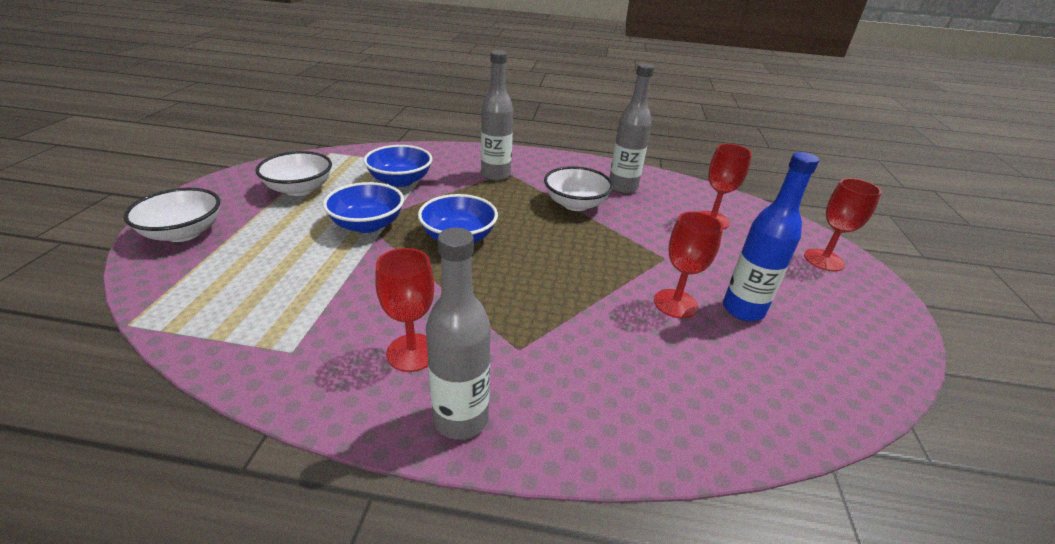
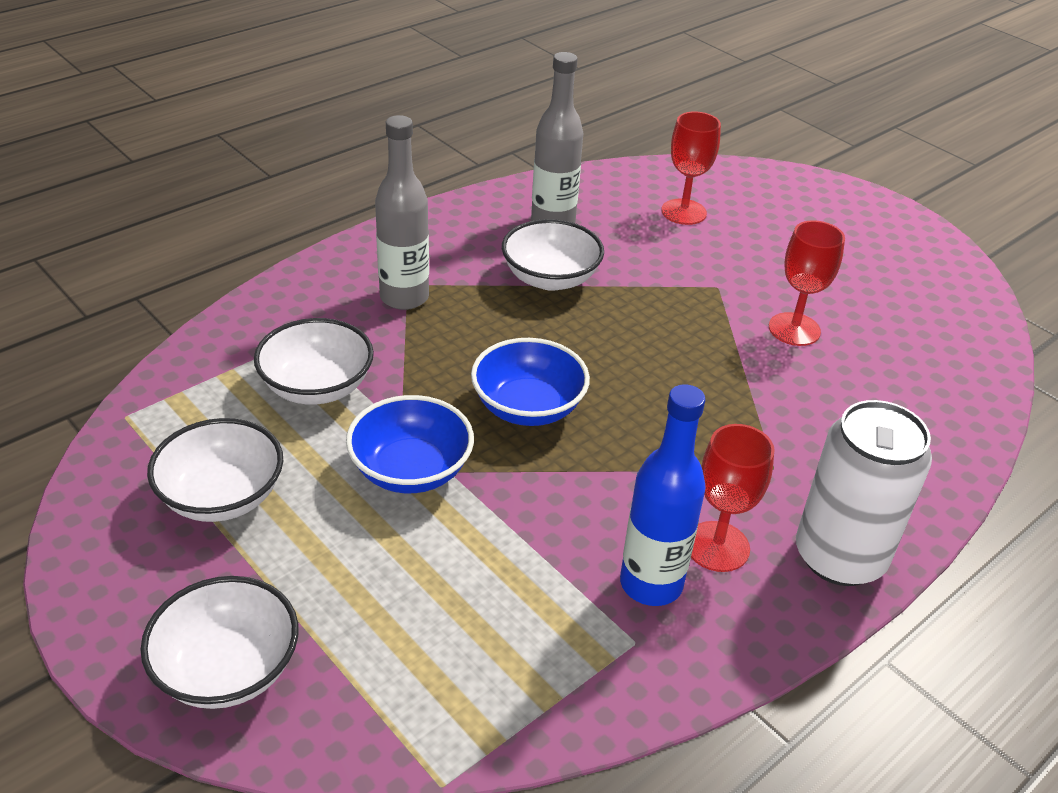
camera: 50 degrees left, 5 degrees up
blue bowl [363,145,432,187] -> white bowl [254,318,374,405]
grey bottle [426,228,491,440] -> white can [796,400,932,586]
blue bottle [723,152,819,321] -> blue bottle moved to [620,384,706,606]
red goblet [804,178,882,271] -> none

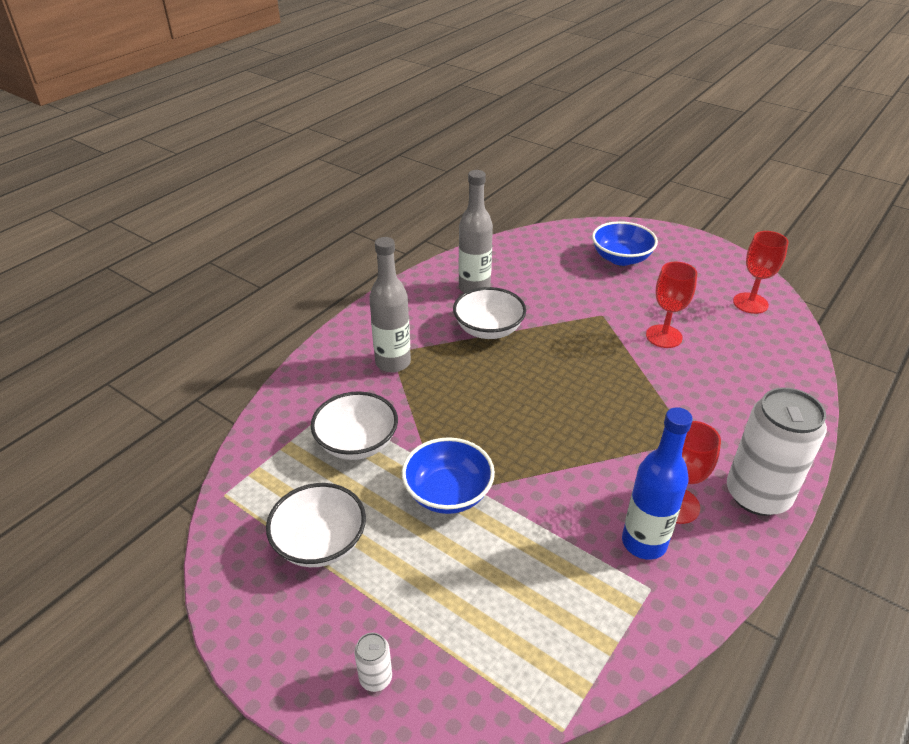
camera: 10 degrees left, 0 degrees up
white bowl [140,576,299,709] -> white can [354,633,392,692]
blue bowl [471,338,590,426] -> blue bowl moved to [592,221,658,266]
red goblet [661,112,721,225] -> red goblet moved to [733,231,788,314]

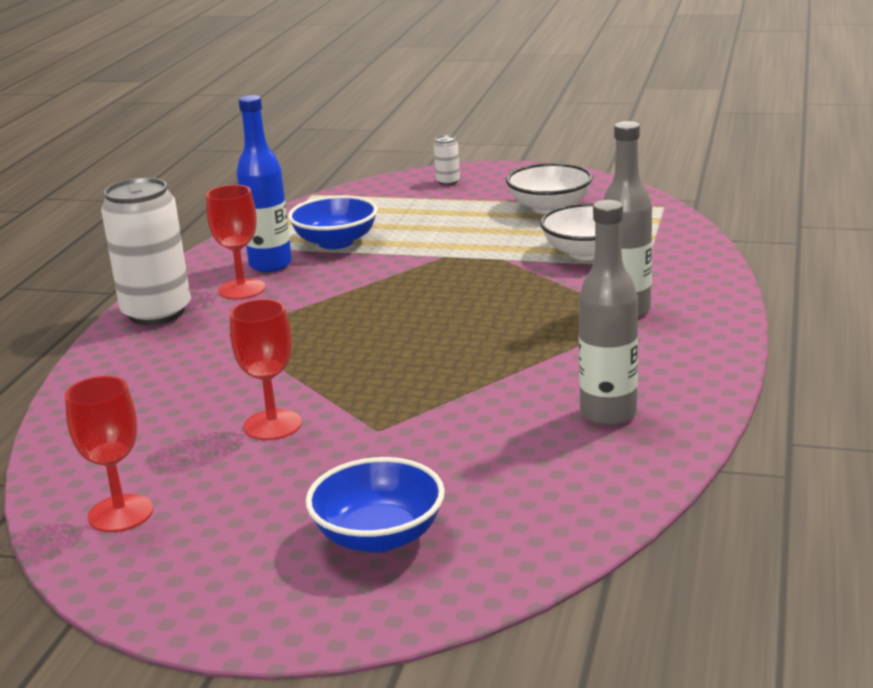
camera: 160 degrees right, 15 degrees down
blue bowl [402,437,495,514] -> blue bowl moved to [288,195,378,249]
white bowl [453,287,526,339] -> none

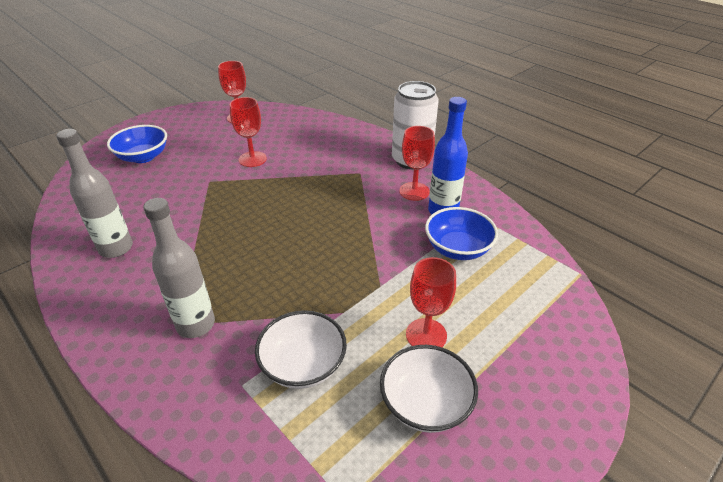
camera: 120 degrees right, 15 degrees up
white can [434,135,460,185] -> none
none -> red goblet [406,257,456,347]

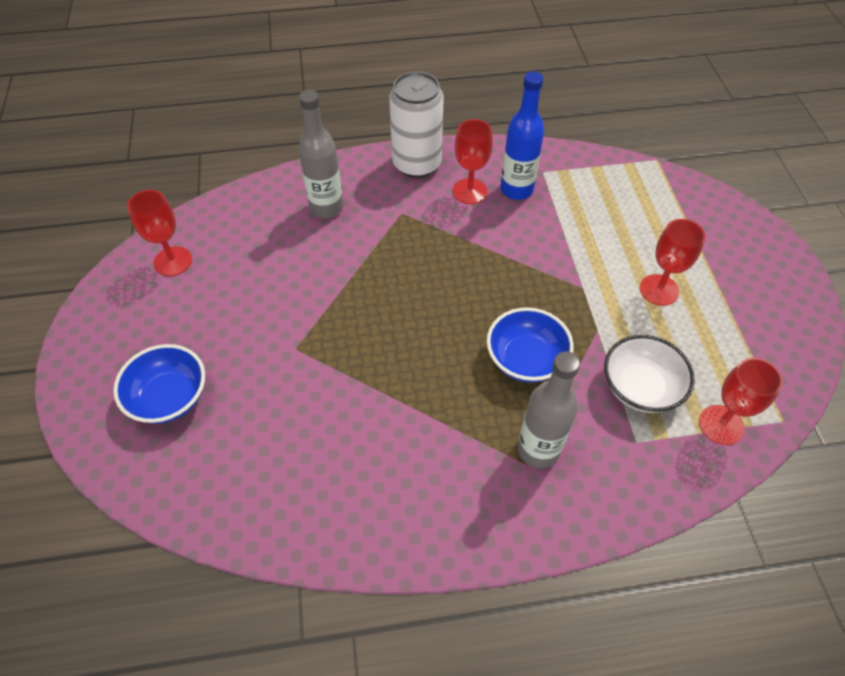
camera: 55 degrees left, 15 degrees up
grey bottle [56,129,133,258] -> grey bottle moved to [298,90,343,218]
red goblet [230,97,267,167] -> red goblet moved to [699,358,783,445]
white bowl [380,345,478,433] -> none
blue bowl [425,207,498,260] -> blue bowl moved to [487,307,574,383]

